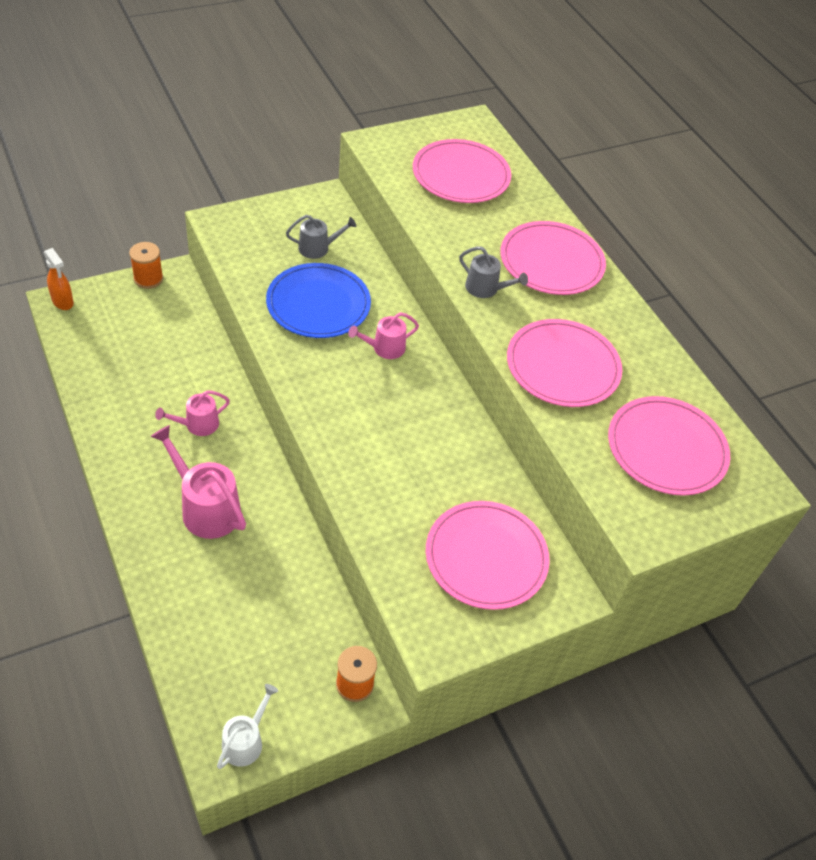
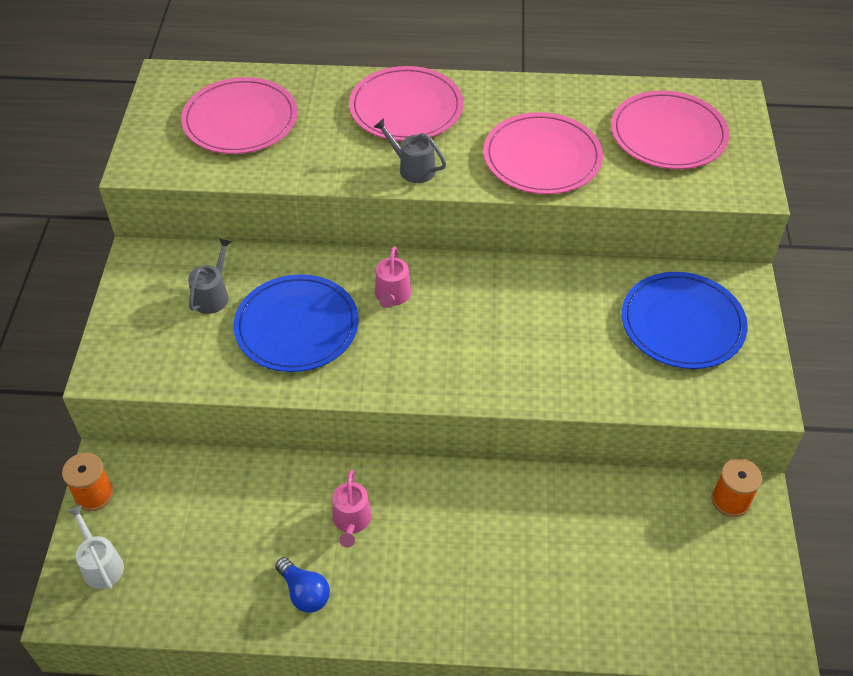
camera: 55 degrees left, 0 degrees up
orange spray bottle [44,248,74,310] -> none
pink watering can [150,425,246,539] -> none
white watering can [217,684,278,769] -> white watering can moved to [67,505,124,590]
pink plate [426,501,550,610] -> blue plate [621,272,748,369]
grey watering can [459,247,528,298] -> grey watering can turned 120 degrees counterclockwise [374,118,446,183]
none -> blue light bulb [275,557,330,613]

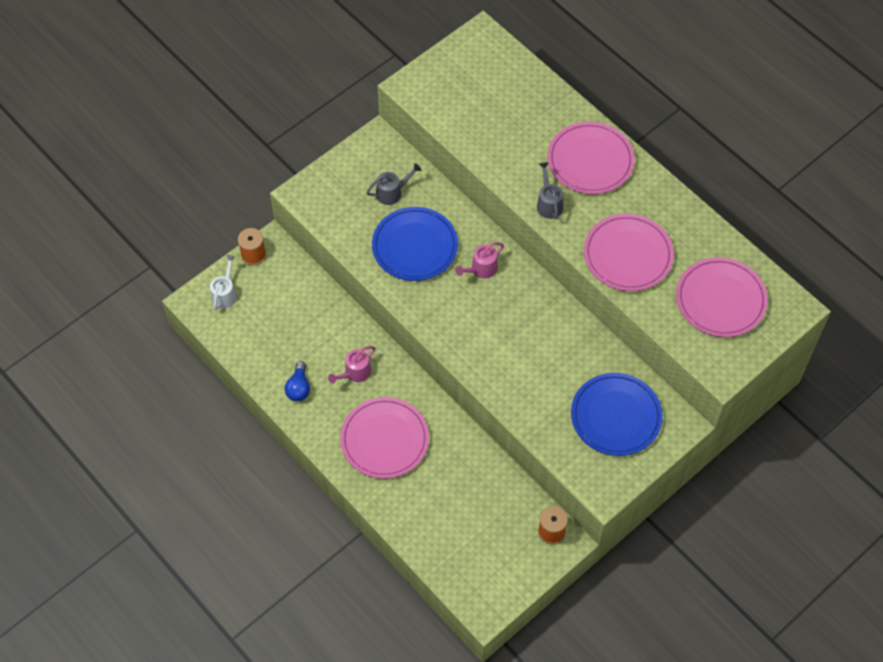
camera: 45 degrees right, 10 degrees up
pink plate [181,77,298,154] -> pink plate moved to [340,397,429,479]

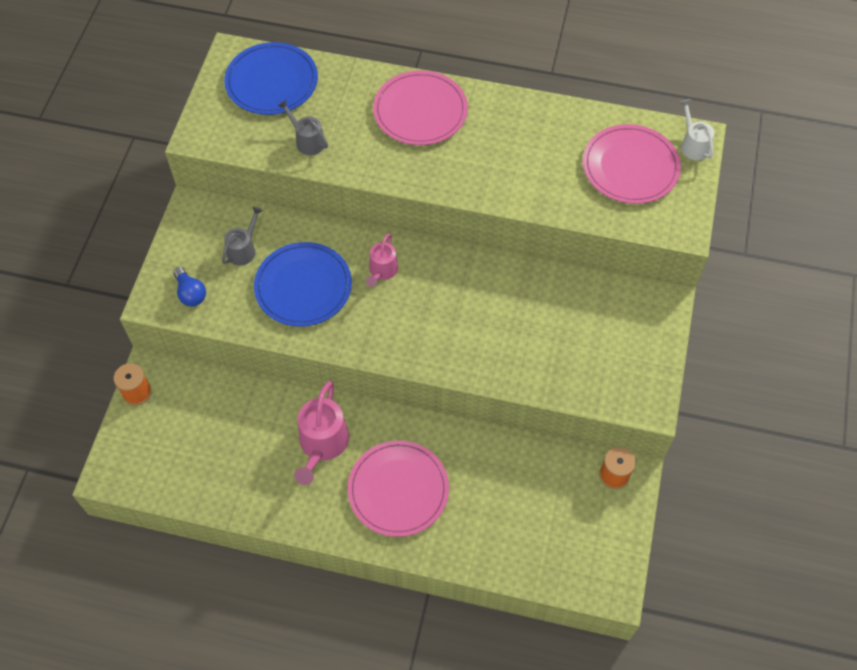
camera: 35 degrees left, 0 degrees up
white watering can [210,255,237,310] -> white watering can moved to [680,99,714,160]
blue light bulb [285,361,310,401] -> blue light bulb moved to [173,267,206,306]
pink watering can [328,346,375,383] -> pink watering can [294,381,349,485], size x1.68
grey watering can [537,162,563,219] -> grey watering can moved to [278,100,328,155]
blue plate [571,373,663,456] -> blue plate moved to [225,42,318,115]
pink plate [584,214,674,291] -> none

